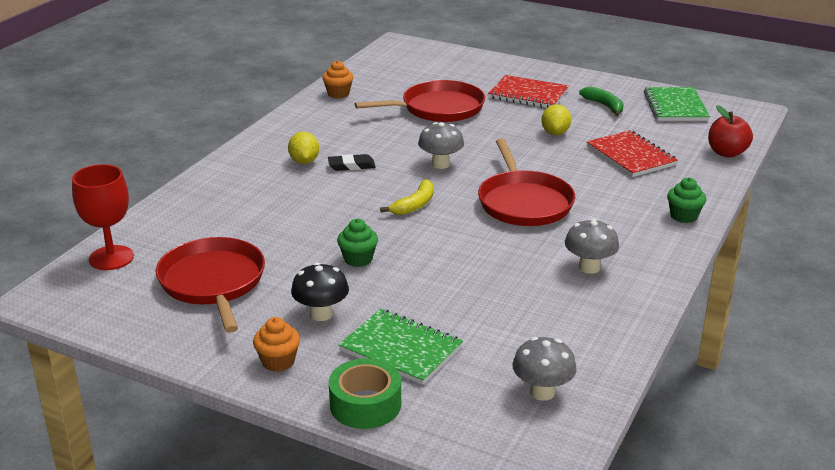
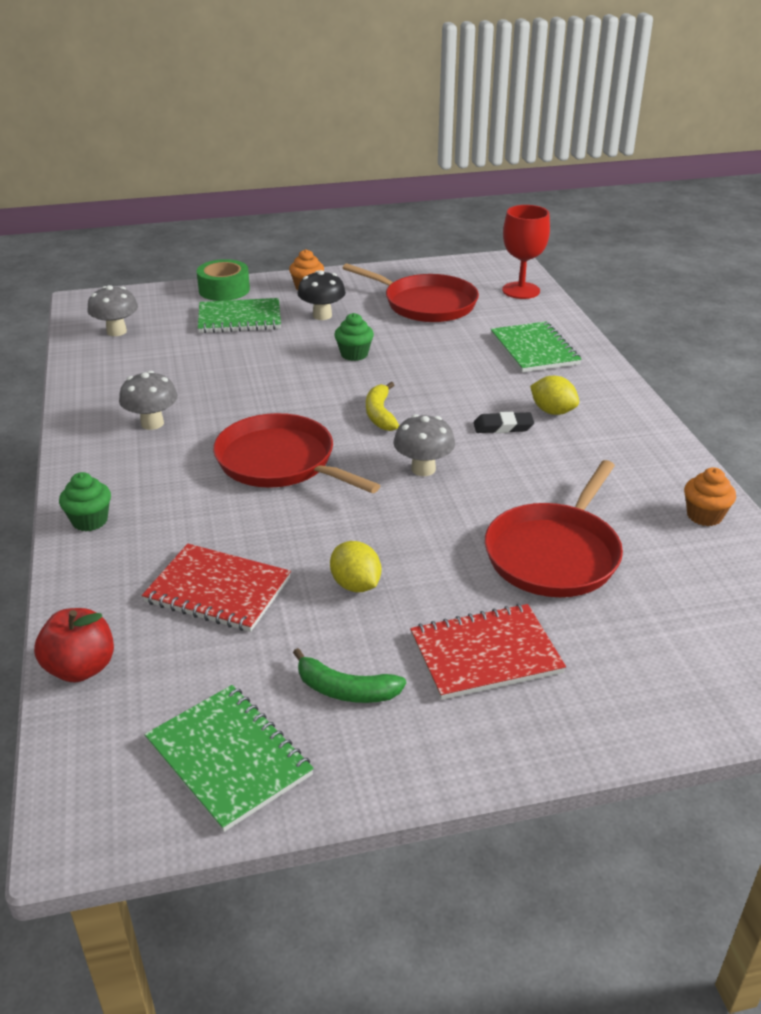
camera: 140 degrees right, 5 degrees up
black eraser [328,154,376,171] -> black eraser turned 45 degrees clockwise [473,412,534,433]
none -> green notebook [491,321,582,372]

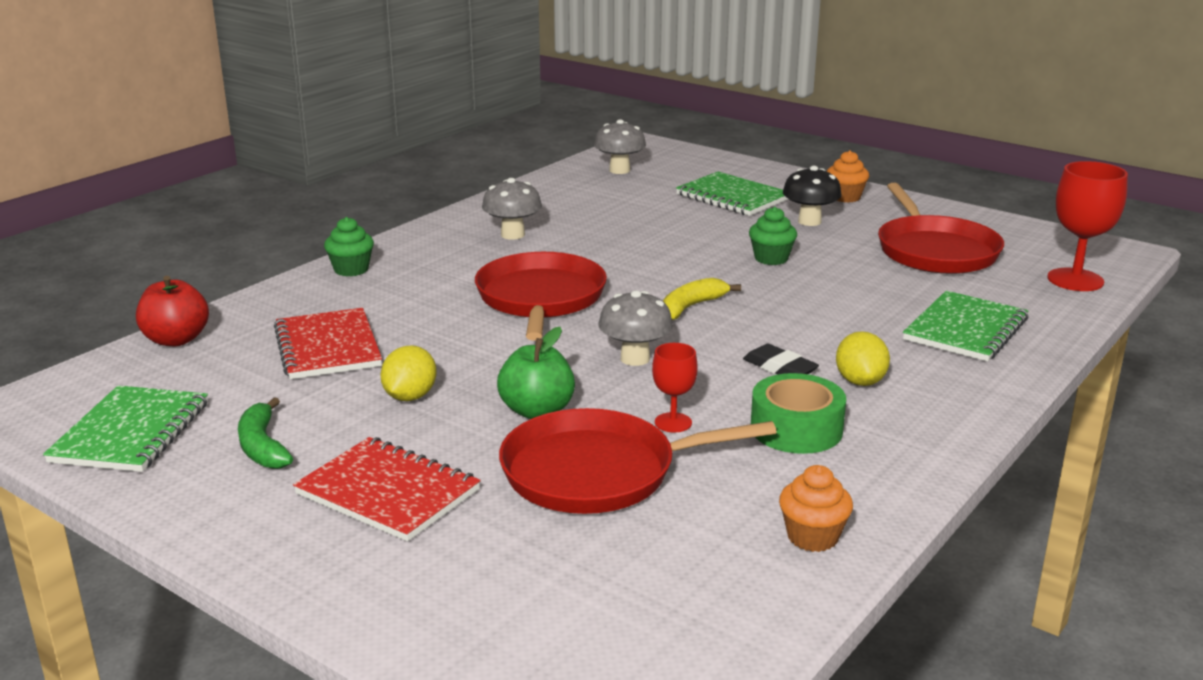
camera: 50 degrees right, 10 degrees down
green tape [196,259,250,301] -> green tape moved to [751,373,846,454]
none -> green apple [497,327,575,419]
none -> red goblet [652,343,697,433]

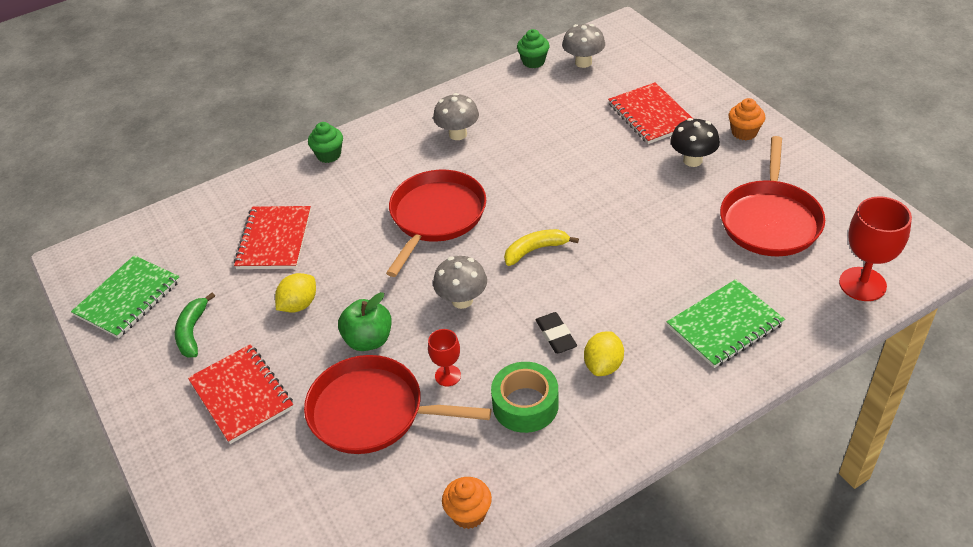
camera: 25 degrees right, 20 degrees up
red apple [136,276,209,346] -> none
green notebook [676,172,788,216] -> red notebook [608,82,693,144]
green cupcake [749,207,797,265] -> green cupcake moved to [517,29,549,68]

